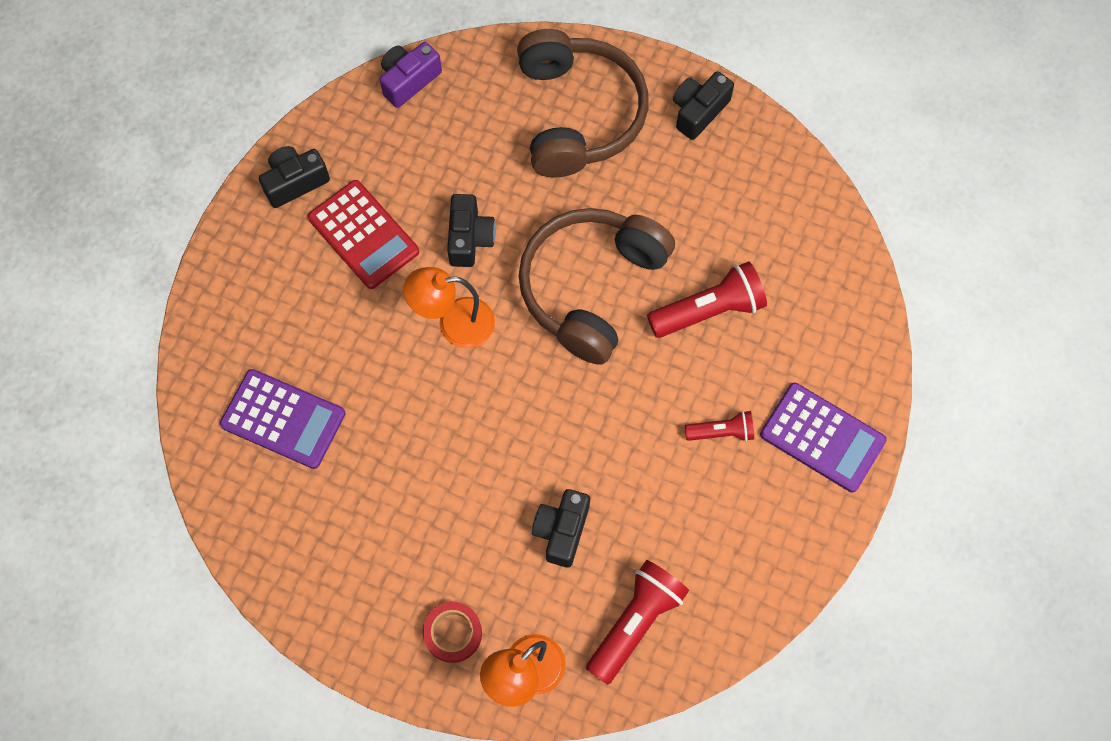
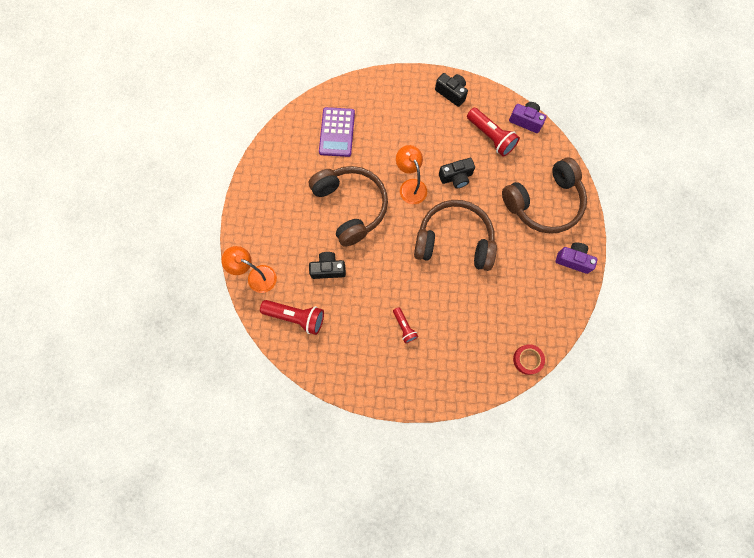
camera: 70 degrees right, 5 degrees up
red calculator [308,180,419,289] -> none
red tape [423,602,482,663] -> red tape moved to [513,344,545,375]
red flashlight [647,261,767,338] -> red flashlight moved to [467,108,520,157]
black camera [673,71,734,140] -> purple camera [556,243,598,274]
purple calculator [760,383,887,492] -> none
none -> brown headphones [309,166,388,247]

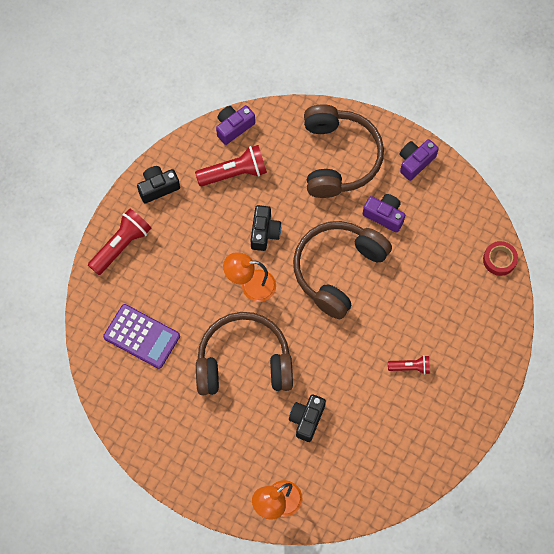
camera: 65 degrees left, 5 degrees down
red flashlight [260,300,324,335] -> red flashlight moved to [88,208,151,275]
none -> purple camera [363,194,405,233]

